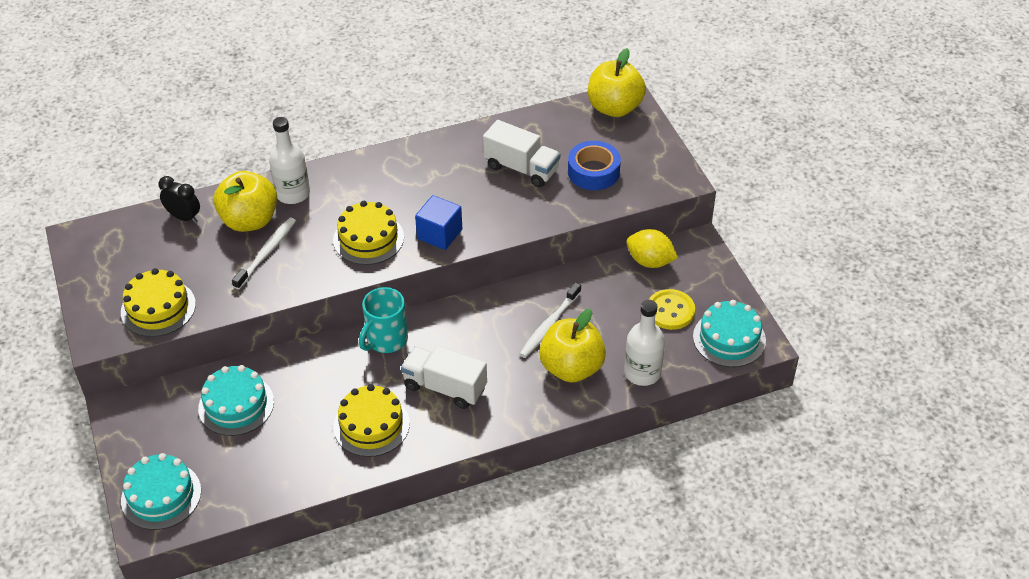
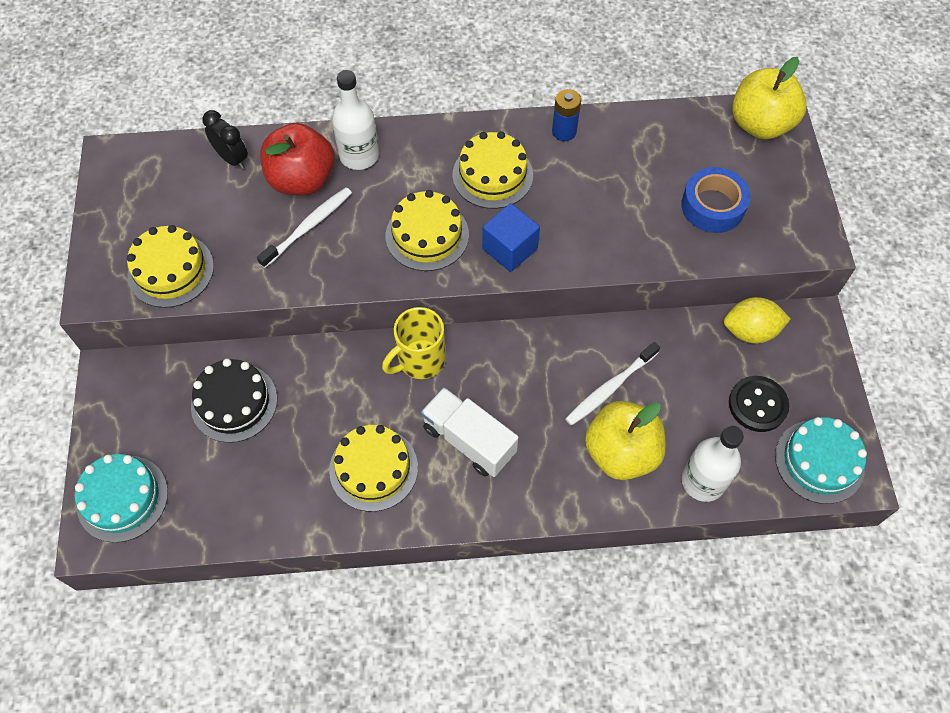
camera: 15 degrees right, 15 degrees up
turquoise cake [198,365,274,436] -> black cake [191,359,277,443]
yellow apple [214,171,277,232] -> red apple [260,123,335,195]
turquoise mug [359,287,408,353] -> yellow mug [382,307,446,379]
white truck [483,120,560,187] -> none
yellow lemon [626,229,678,268] -> yellow lemon turned 45 degrees counterclockwise [724,297,790,344]
yellow button [649,289,695,330] -> black button [729,376,789,432]
none -> yellow cake [452,131,533,209]
none -> blue battery [552,89,581,141]

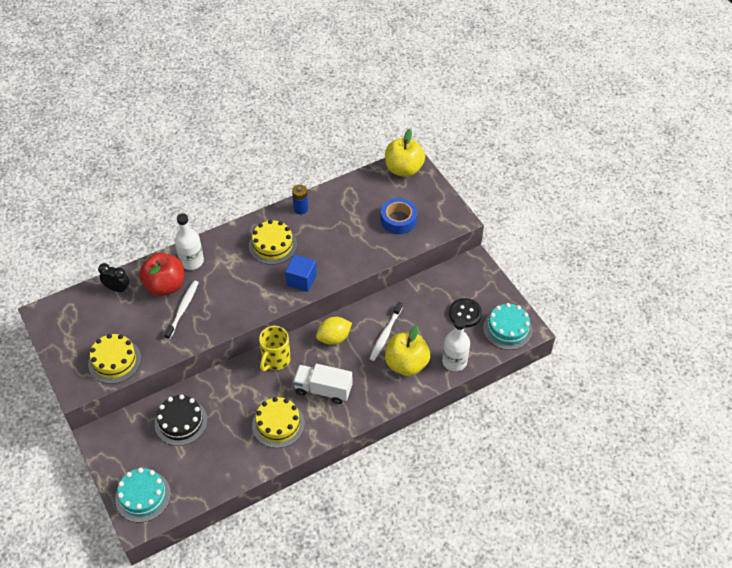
camera: 25 degrees left, 10 degrees down
yellow cake [386,190,469,271] -> none
yellow lemon [724,297,790,344] -> yellow lemon moved to [316,317,352,345]

